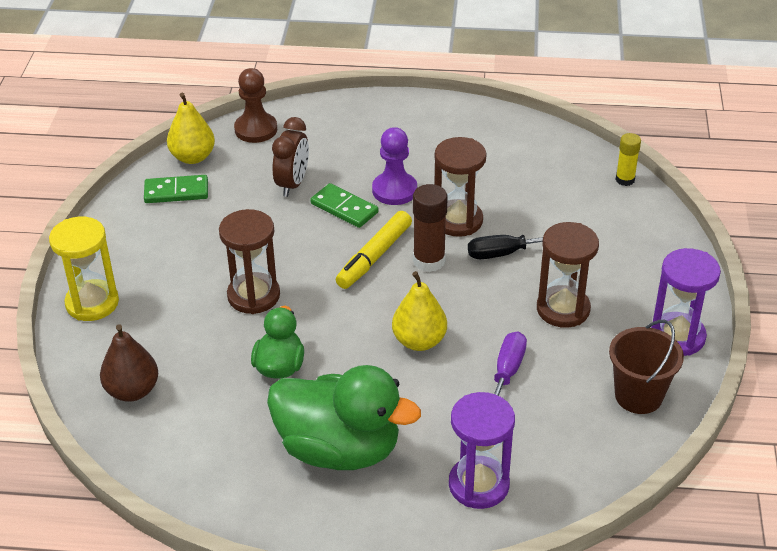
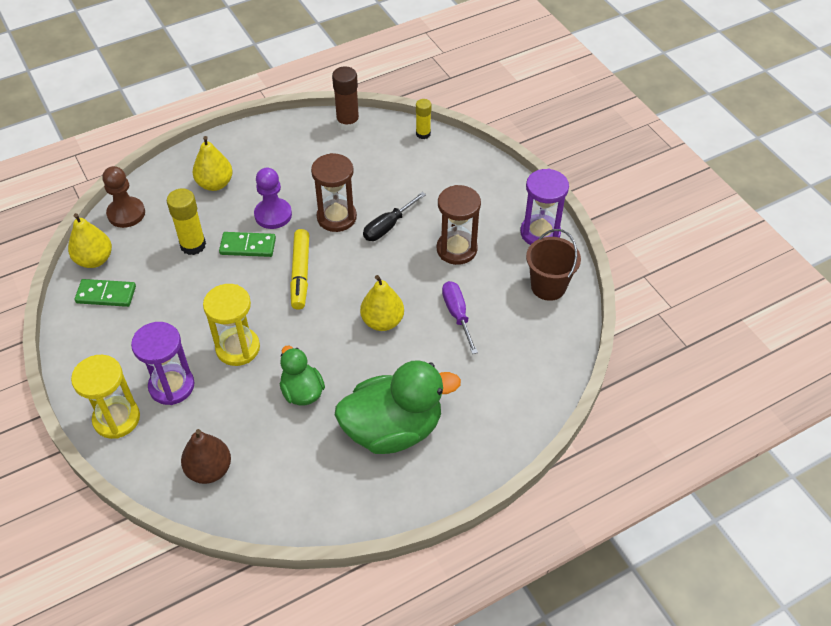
camera: 35 degrees left, 10 degrees up
green domino [144,175,208,203] -> green domino turned 45 degrees clockwise [74,279,136,307]
brown hourglass [219,209,280,314] -> yellow hourglass [203,284,260,366]
brown clock [272,117,309,197] -> yellow glue stick [167,189,206,255]
brown glue stick [413,184,447,272] -> brown glue stick moved to [332,66,360,131]
purple hourglass [449,392,515,509] -> purple hourglass moved to [131,322,195,405]
none -> yellow pear [192,136,233,191]

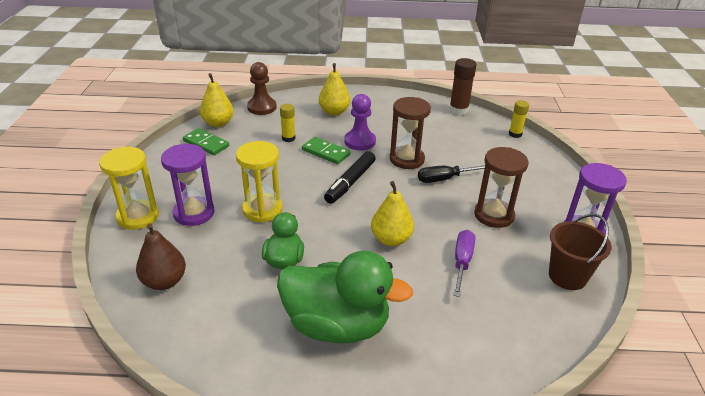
camera: 30 degrees right, 15 degrees down
yellow glue stick [167,189,206,255] -> yellow glue stick [280,104,295,142], size x0.64
yellow marker [290,229,309,310] -> black marker [324,151,376,204]

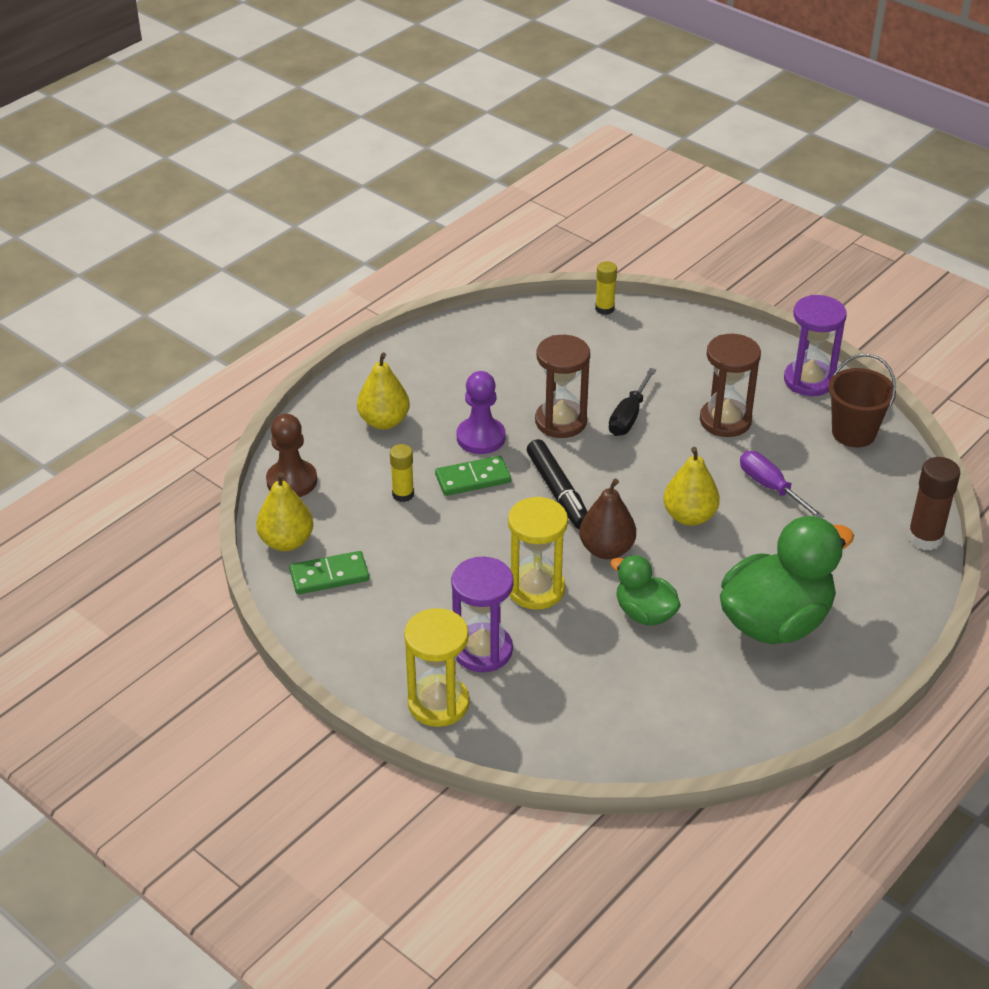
camera: 50 degrees left, 5 degrees up
brown pear [136,223,186,290] -> brown pear moved to [579,479,636,559]
brown glue stick [449,58,477,115] -> brown glue stick moved to [907,457,961,550]

